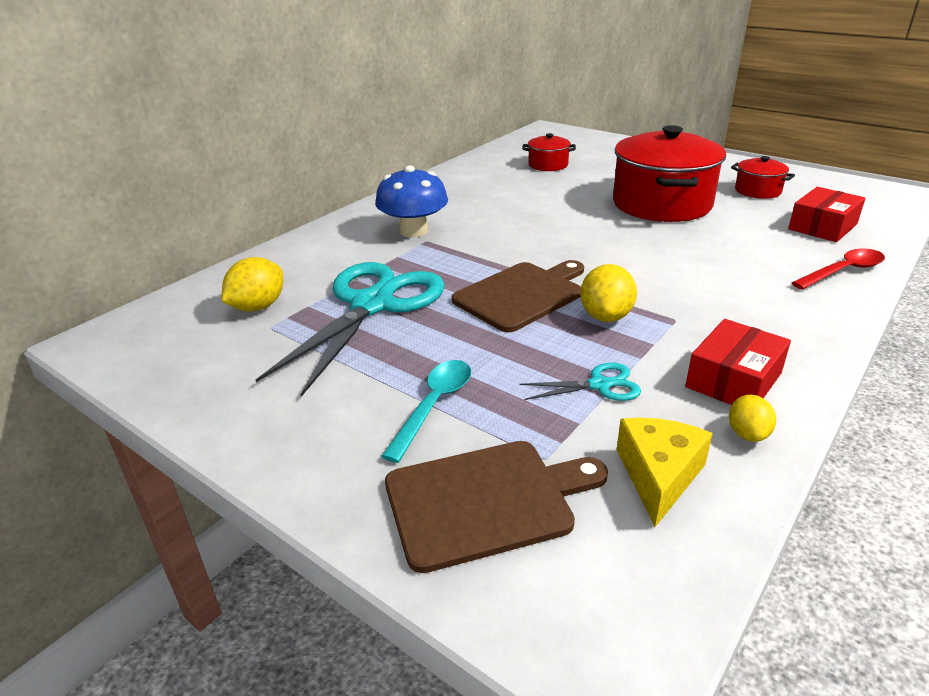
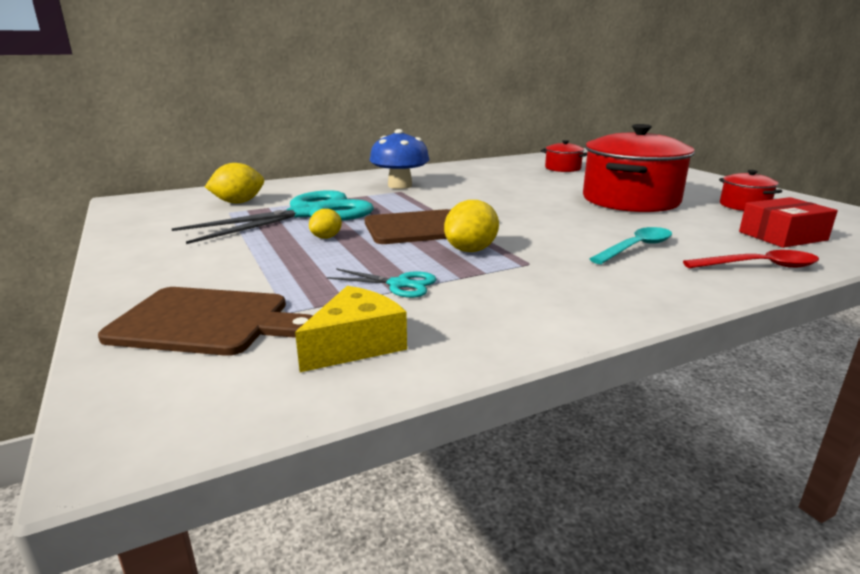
camera: 25 degrees right, 10 degrees down
turquoise spoon [381,360,471,463] -> turquoise spoon moved to [590,227,672,264]
red box [685,319,791,405] -> none
yellow lemon [729,395,776,442] -> yellow lemon moved to [309,209,342,239]

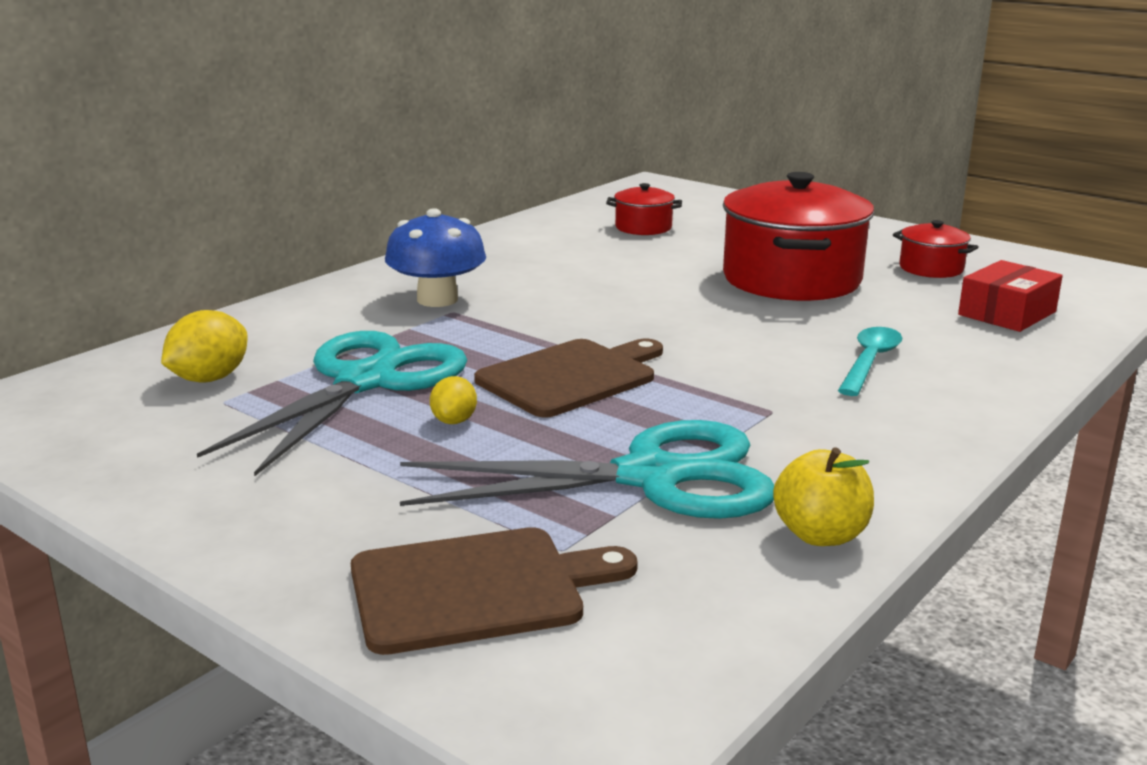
camera: 25 degrees left, 0 degrees up
yellow cheese [295,286,407,372] -> none
turquoise scissors [327,268,437,298] -> turquoise scissors [400,420,774,519], size x2.36
yellow lemon [444,200,499,252] -> none
red spoon [683,250,819,268] -> none
none -> yellow apple [773,447,874,546]

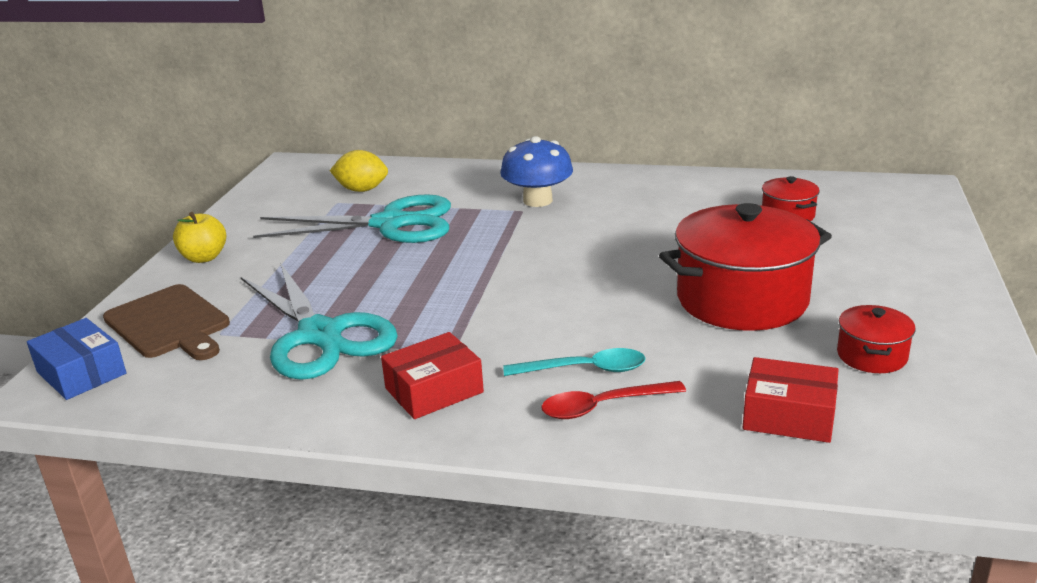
camera: 65 degrees right, 5 degrees up
yellow lemon [430,376,477,424] -> none
brown cutting board [474,338,663,418] -> none
yellow apple [773,447,874,546] -> yellow apple moved to [173,212,226,263]
none -> blue box [27,318,127,400]
none -> red box [381,332,484,419]
none -> red spoon [541,381,686,419]

